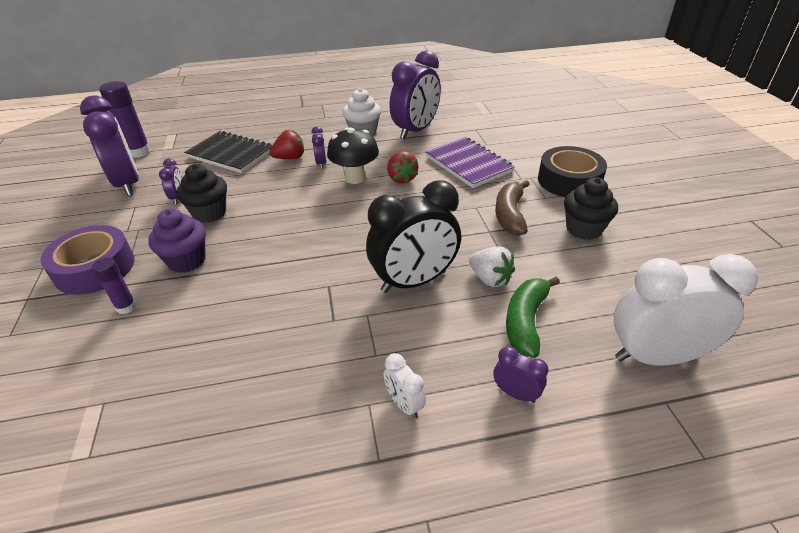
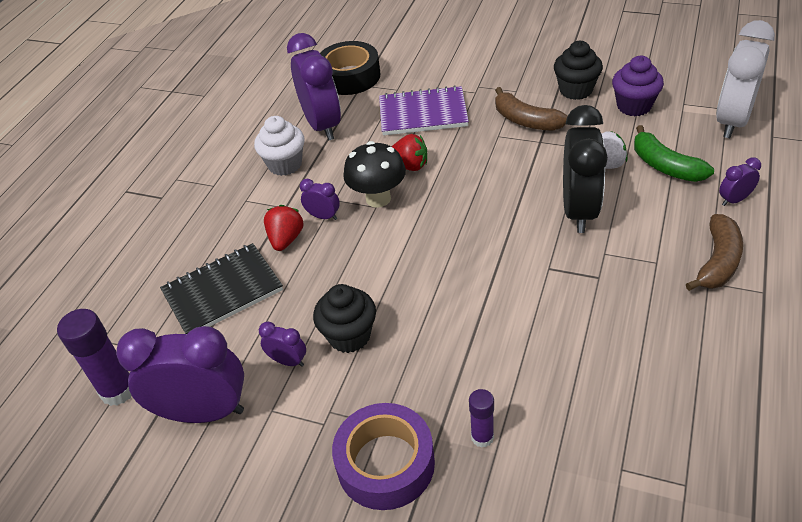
camera: 55 degrees left, 5 degrees up
purple cupcake [148,208,206,273] -> purple cupcake moved to [612,56,664,116]
white clock [384,353,426,418] -> brown banana [686,214,743,291]
black tape [538,146,607,197] -> black tape moved to [320,41,380,95]

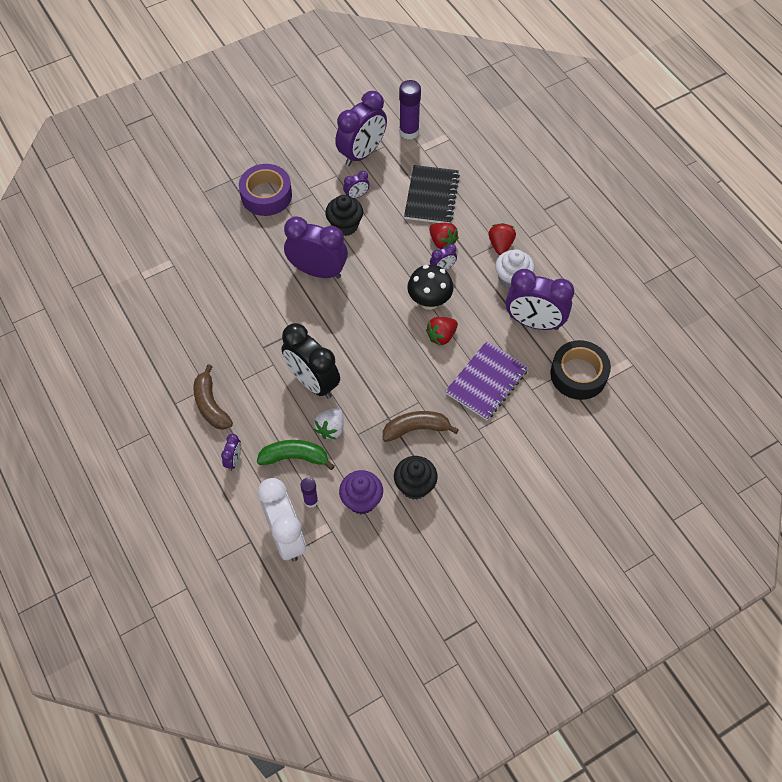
camera: 125 degrees right, 15 degrees up
purple glue stick [469,389,494,448] -> purple glue stick moved to [300,478,318,508]
none -> purple clock [284,216,348,279]
none -> red strawberry [489,223,516,255]

